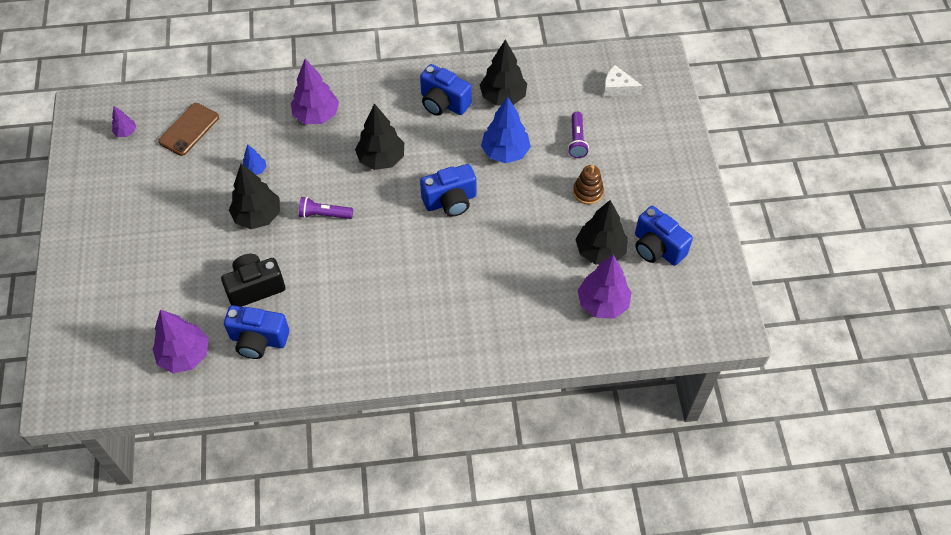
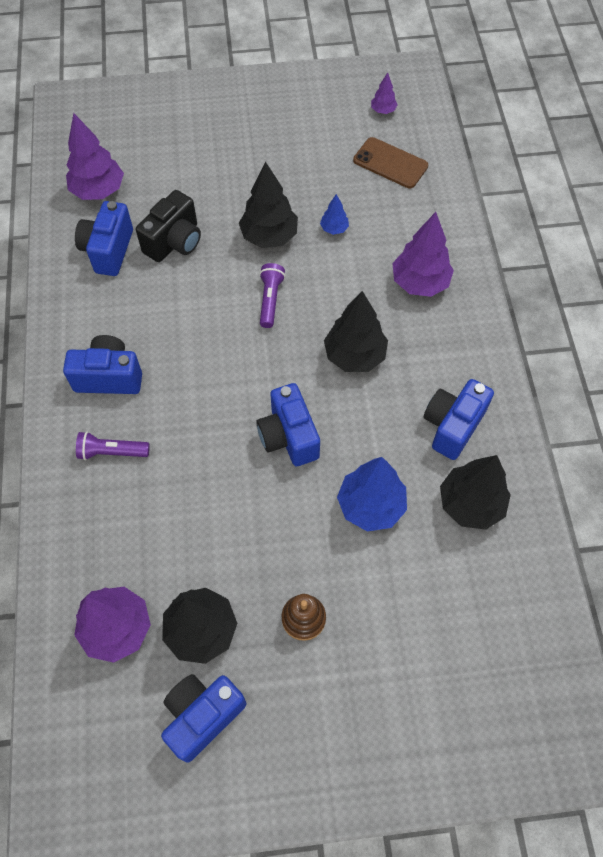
camera: 90 degrees right, 5 degrees up
black camera [221,254,285,307] -> black camera turned 60 degrees clockwise [136,190,201,262]
purple flashlight [568,112,589,158] -> purple flashlight moved to [76,431,150,460]
white cheese [603,65,643,97] -> none
none -> blue camera [63,335,142,394]

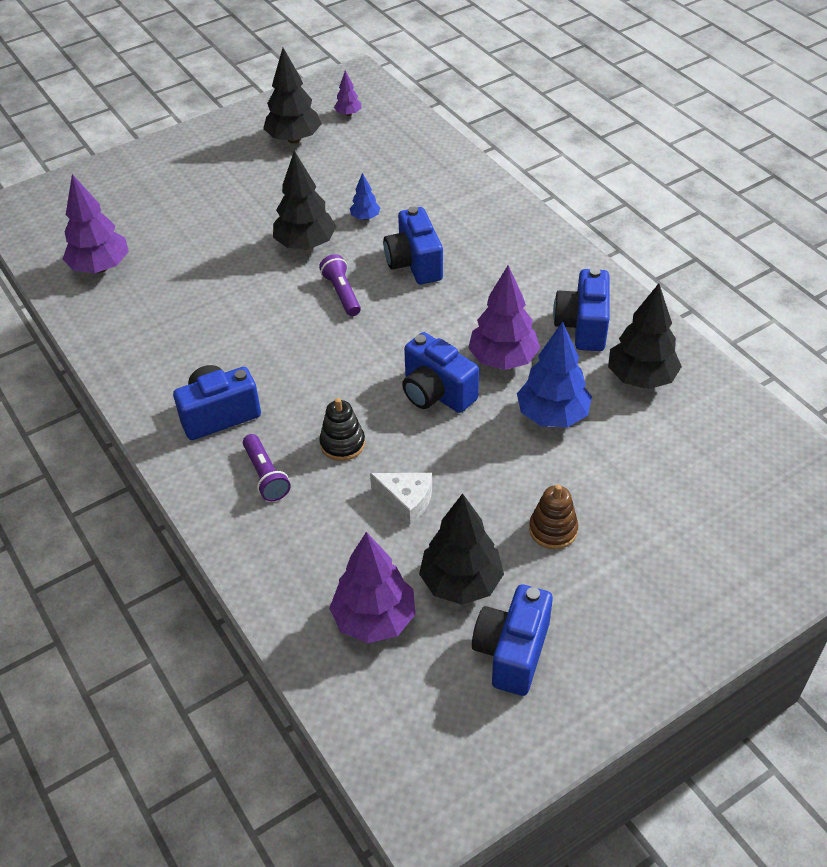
camera: 25 degrees left, 15 degrees down
blue camera [75,201,133,276] -> blue camera moved to [383,206,443,284]
purple flashlight [76,431,150,460] -> purple flashlight turned 90 degrees counterclockwise [243,434,291,501]
black camera [136,190,201,262] -> none
black tree [324,291,388,372] -> black tree moved to [263,48,322,144]
brown phone [353,137,428,188] -> none
purple tree [392,212,454,297] -> purple tree moved to [468,265,540,370]
none -> black stacking toy [319,398,365,461]
none -> white cheese [370,473,432,525]

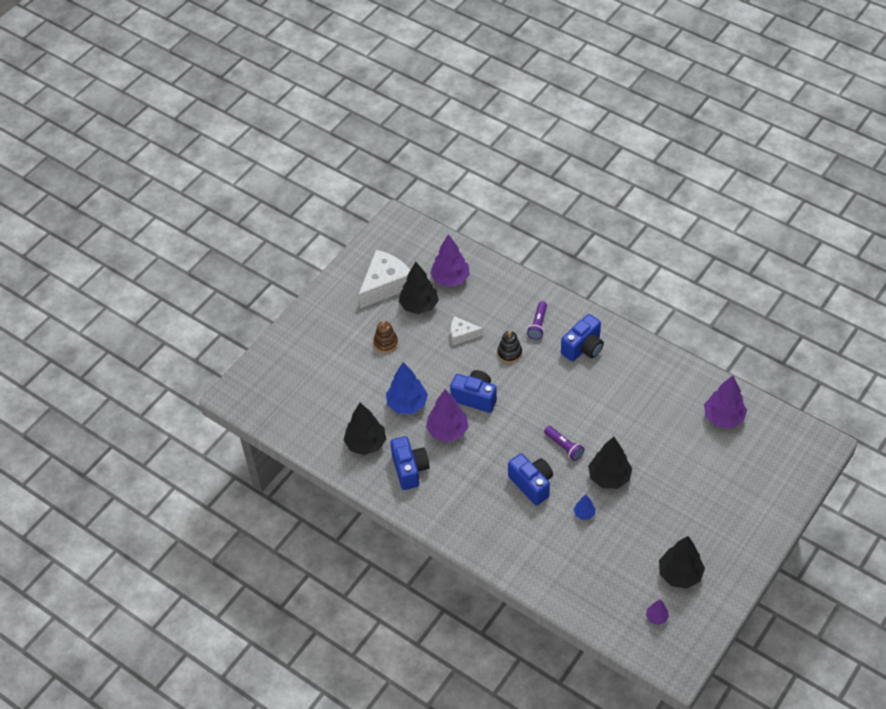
camera: 160 degrees right, 5 degrees up
purple flashlight [243,434,291,501] -> purple flashlight turned 120 degrees counterclockwise [527,301,547,340]
blue camera [472,585,553,696] -> white cheese [358,250,410,308]

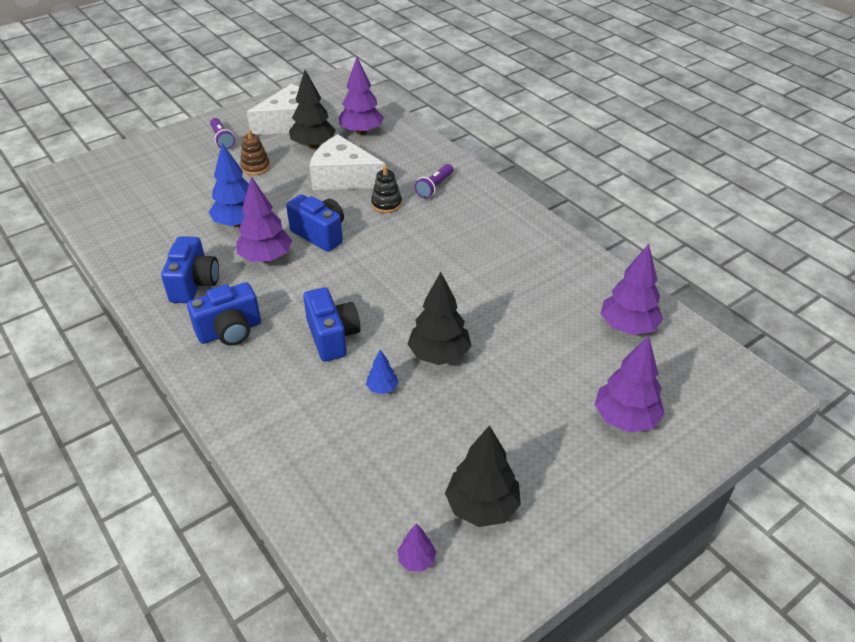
camera: 15 degrees right, 10 degrees down
black tree [344,403,386,455] -> none
white cheese [451,316,483,345] -> white cheese [310,134,385,190], size x1.87
purple flashlight [544,426,584,461] -> purple flashlight moved to [210,118,235,149]
blue camera [561,314,604,361] -> blue camera moved to [187,282,261,346]
none -> purple tree [595,336,665,433]

